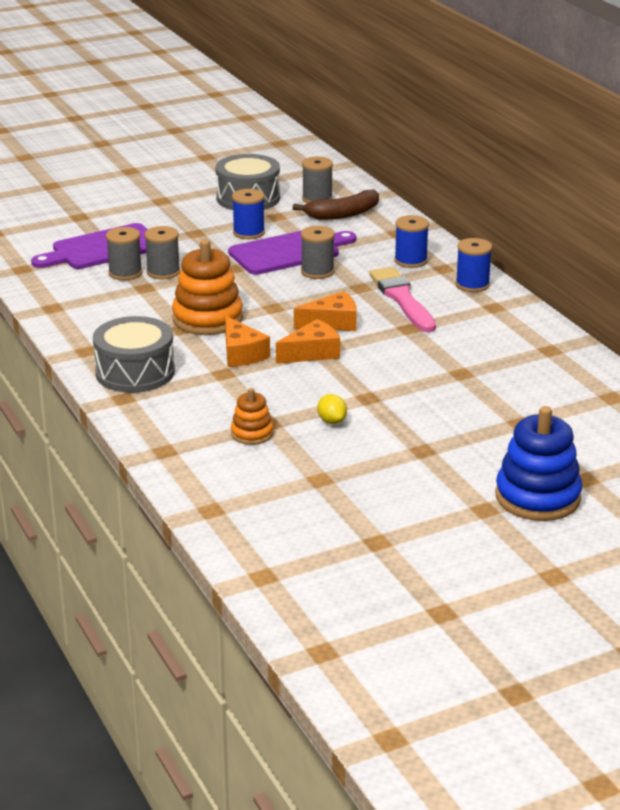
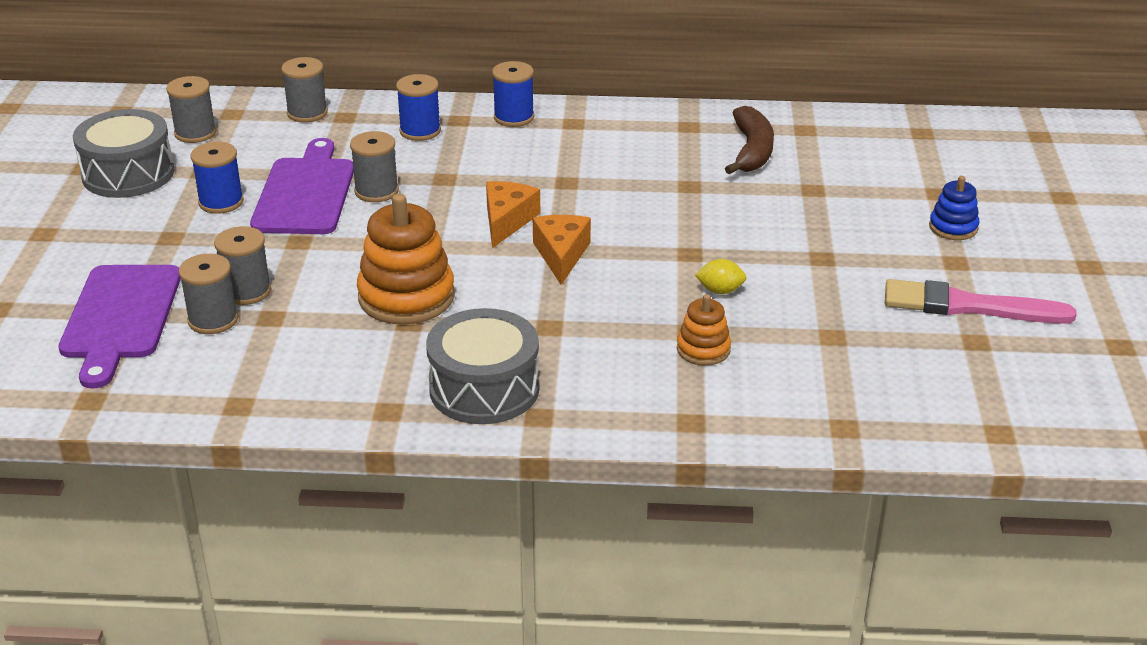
camera: 60 degrees left, 5 degrees up
orange cheese [225,316,270,367] -> none
brown banana [293,190,379,220] -> brown banana moved to [725,106,774,174]
pink brush [369,267,436,332] -> pink brush moved to [885,279,1077,324]
blue stacking toy [495,406,582,521] -> blue stacking toy [929,176,979,240], size x0.53
none -> grey spool [281,57,328,123]

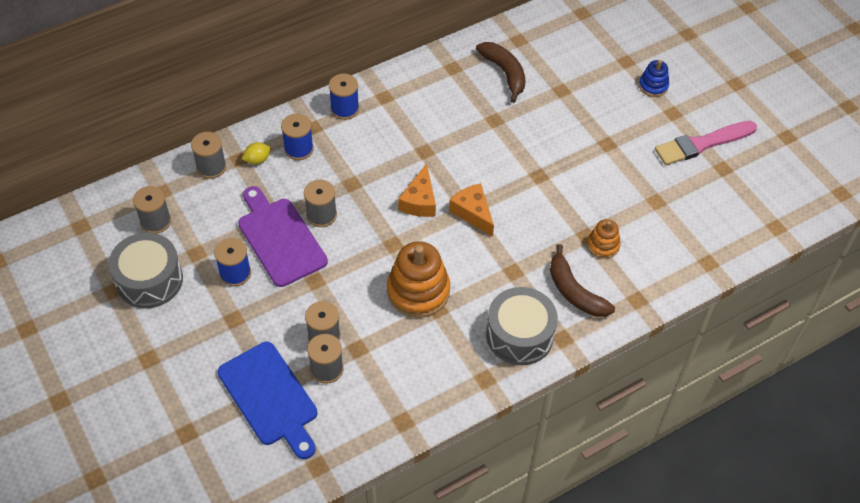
camera: 35 degrees left, 20 degrees up
purple cutting board [58,265,181,388] -> blue cutting board [218,342,317,459]
orange cheese [486,181,540,248] -> orange cheese turned 150 degrees counterclockwise [398,163,436,217]
yellow lemon [695,259,747,294] -> yellow lemon moved to [242,142,271,164]
none -> brown banana [550,244,615,317]

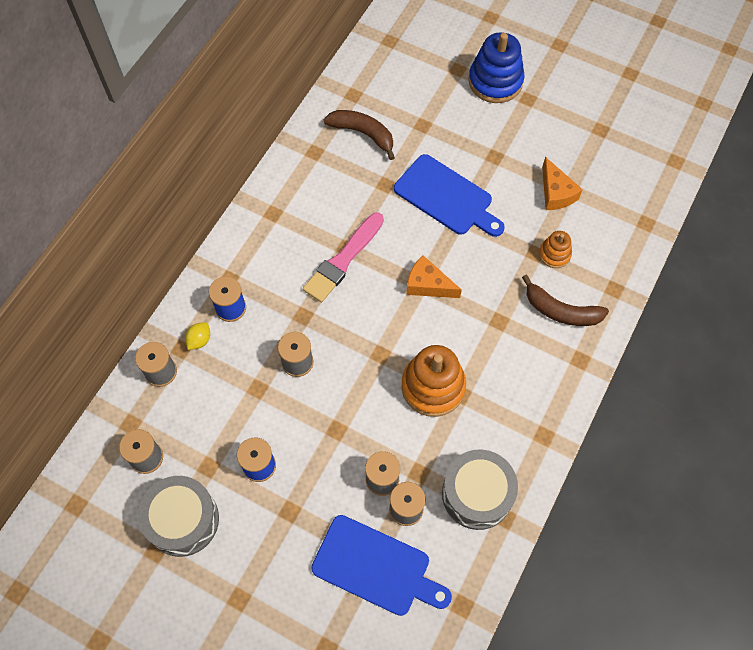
camera: 30 degrees left, 10 degrees up
purple cutting board [238,186,328,287] -> none
blue spool [329,74,359,120] -> none
orange cheese [398,163,436,217] -> orange cheese moved to [542,157,583,210]
grey drum [486,287,558,365] -> grey drum moved to [442,449,518,530]
blue stacking toy [639,60,669,97] -> blue stacking toy [468,32,525,103], size x1.87
pink brush [655,121,757,165] -> pink brush moved to [303,212,384,302]
none -> blue cutting board [394,154,505,237]

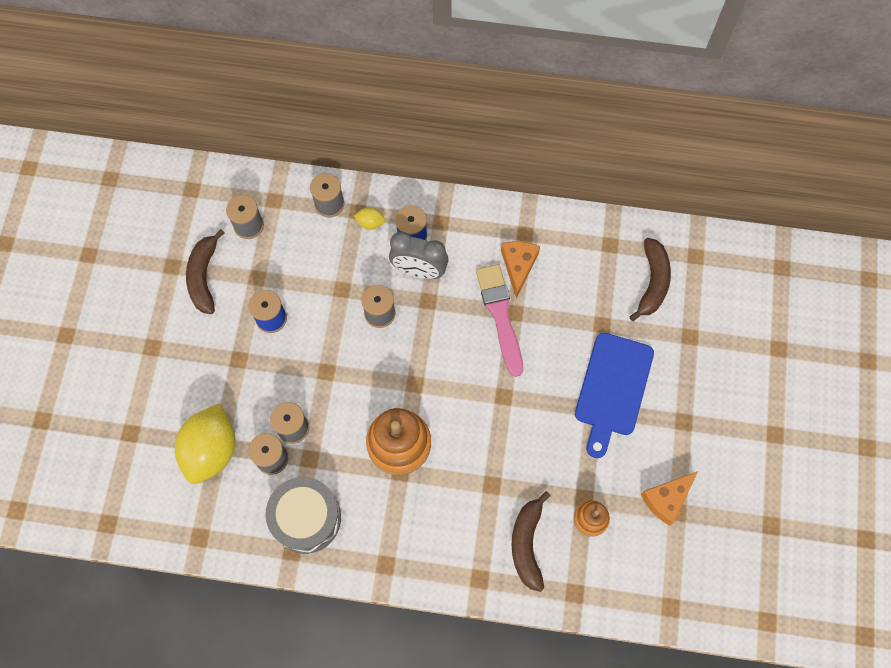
camera: 70 degrees right, 5 degrees up
grey drum [138,476,219,557] -> brown banana [186,229,225,314]
pink brush [303,212,384,302] -> pink brush turned 60 degrees clockwise [476,264,523,377]
blue cutting board [311,515,452,616] -> yellow lemon [175,403,236,484]
orange cheese [406,255,462,298] -> orange cheese moved to [501,241,540,299]
blue stacking toy [468,32,525,103] -> none
none -> grey clock [389,232,449,279]

